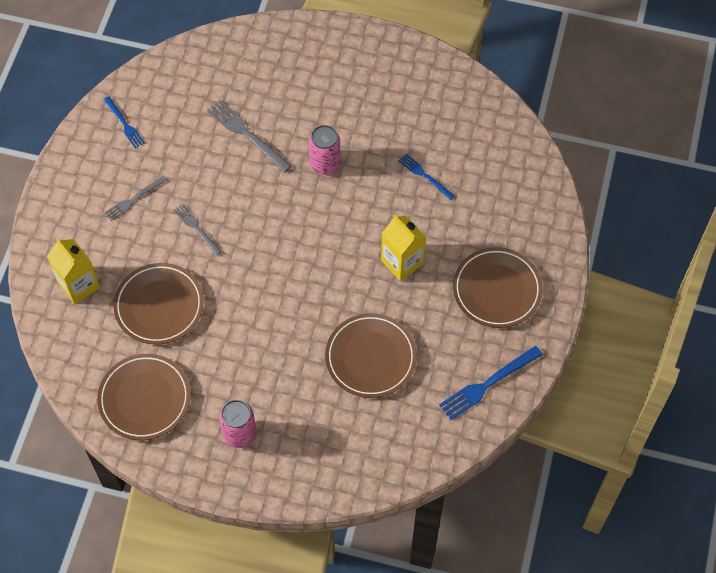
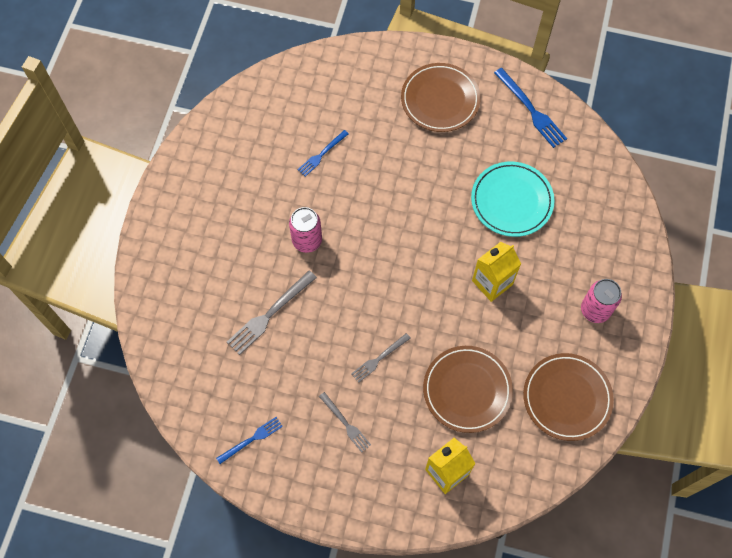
camera: 90 degrees left, 5 degrees up
brown plate [325,313,417,398] -> turquoise plate [471,161,555,237]
yellow carton [381,215,426,281] -> yellow carton moved to [472,242,521,302]

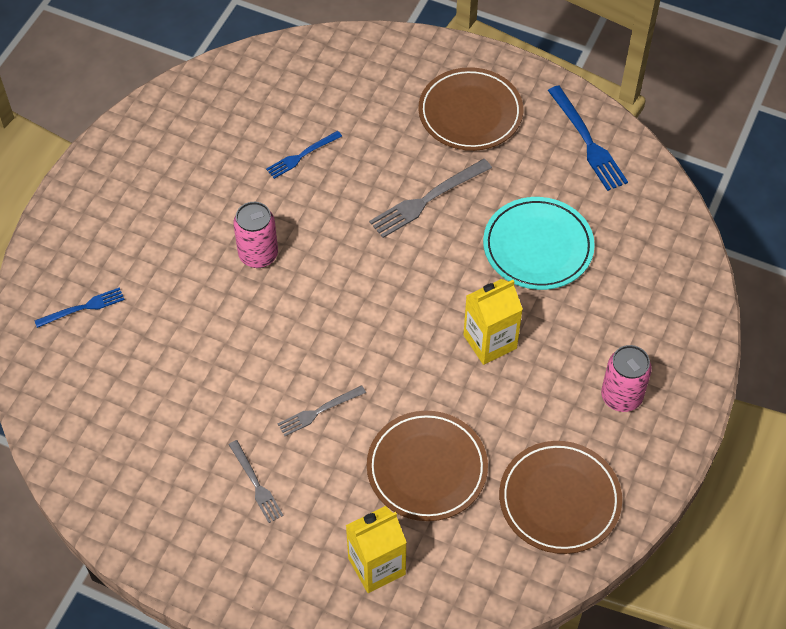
camera: 10 degrees right, 10 degrees down
blue fork [216,417,283,464] -> blue fork moved to [35,287,125,328]
grey fork [227,270,317,355] -> grey fork moved to [369,159,492,238]

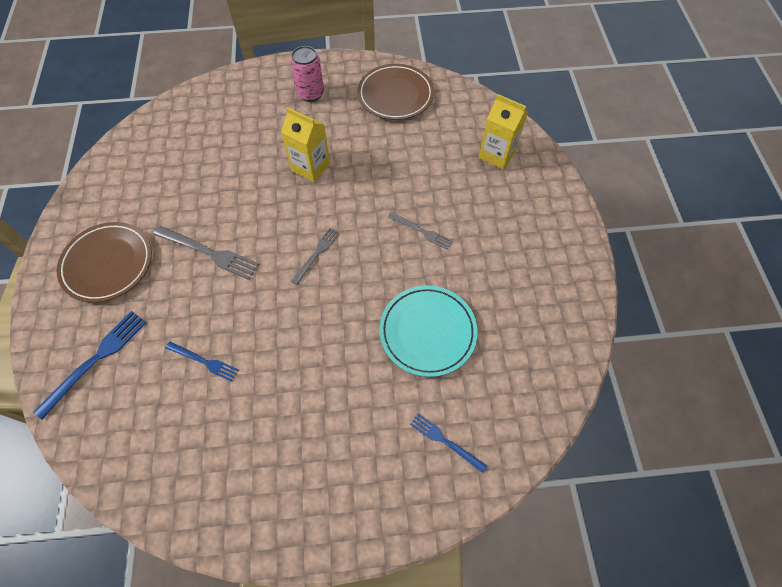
camera: 120 degrees left, 5 degrees up
grey fork [228,440,284,523] -> grey fork moved to [291,228,339,285]
pink can [233,202,278,268] -> none
brown plate [367,411,488,521] -> none
turquoise plate [483,197,595,290] -> turquoise plate moved to [379,285,478,377]
blue fork [548,85,628,191] -> blue fork moved to [33,311,146,420]

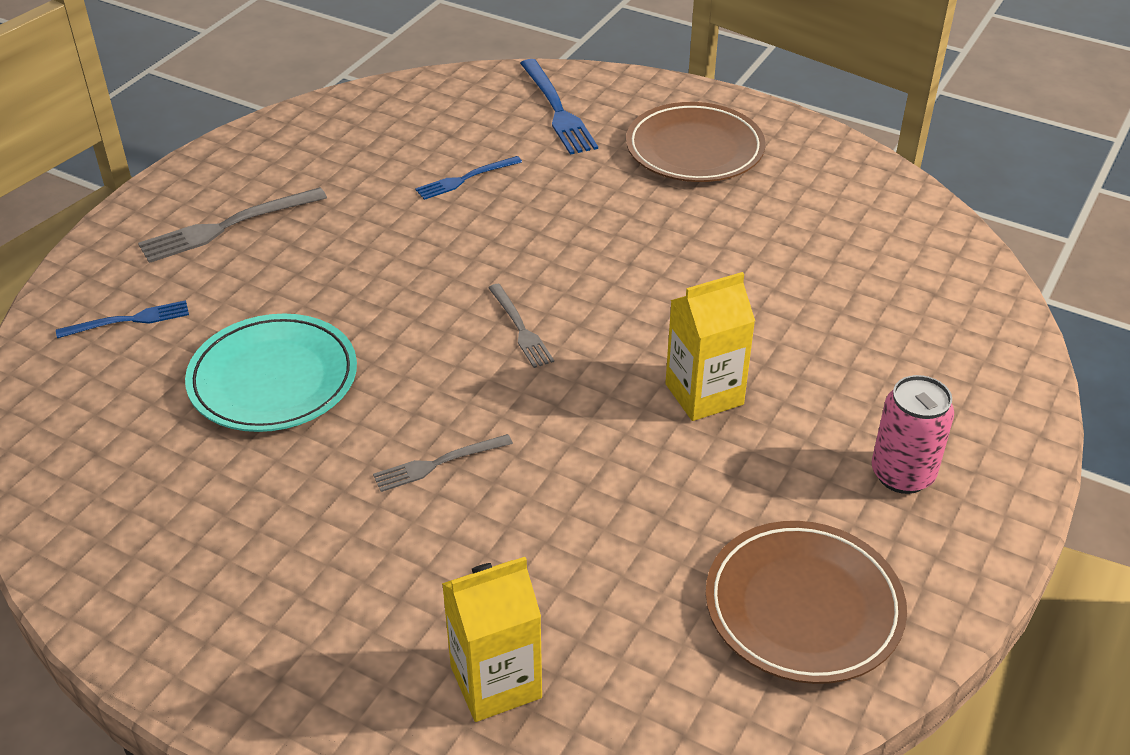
camera: 125 degrees right, 20 degrees down
grey fork [153,226,259,280] -> grey fork moved to [138,187,327,263]

